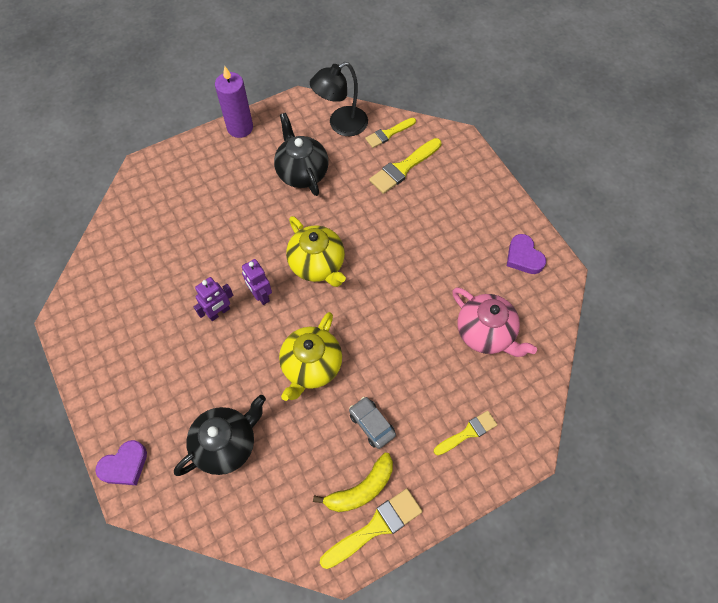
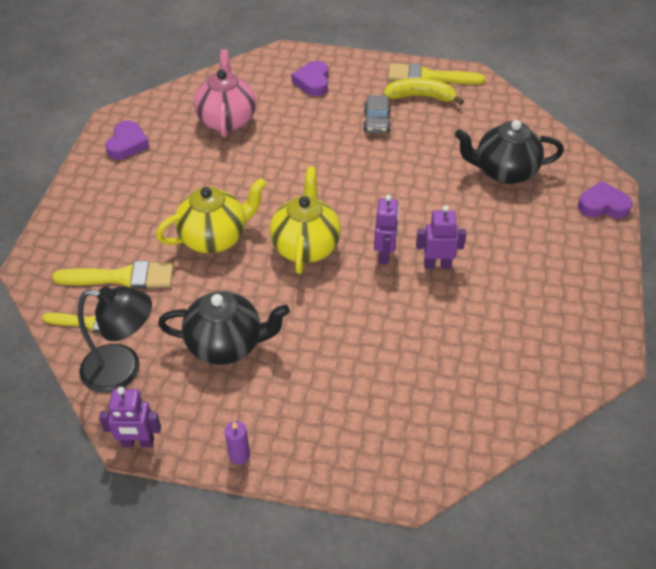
camera: 140 degrees left, 15 degrees down
purple candle [215,66,253,138] -> purple candle [225,421,250,465], size x0.48
black teapot [274,113,329,196] -> black teapot turned 105 degrees counterclockwise [158,291,290,365]
yellow teapot [279,312,342,401] -> yellow teapot moved to [156,178,266,253]
yellow brush [434,411,498,455] -> purple heart [291,61,328,96]
none -> purple robot [99,387,161,447]

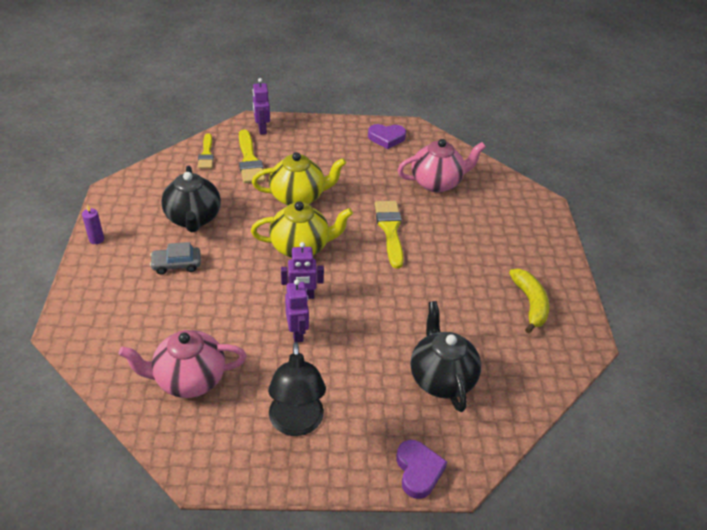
camera: 75 degrees right, 5 degrees down
black lamp [78,286,152,393] -> black lamp moved to [268,342,326,436]
purple robot [99,387,161,447] -> purple robot moved to [252,78,270,135]
yellow teapot [156,178,266,253] -> yellow teapot turned 60 degrees counterclockwise [252,152,346,205]
purple heart [291,61,328,96] -> none
grey car [363,95,391,133] -> grey car moved to [150,242,201,275]
yellow brush [388,63,485,84] -> yellow brush moved to [375,201,404,268]
none -> pink teapot [118,330,247,398]

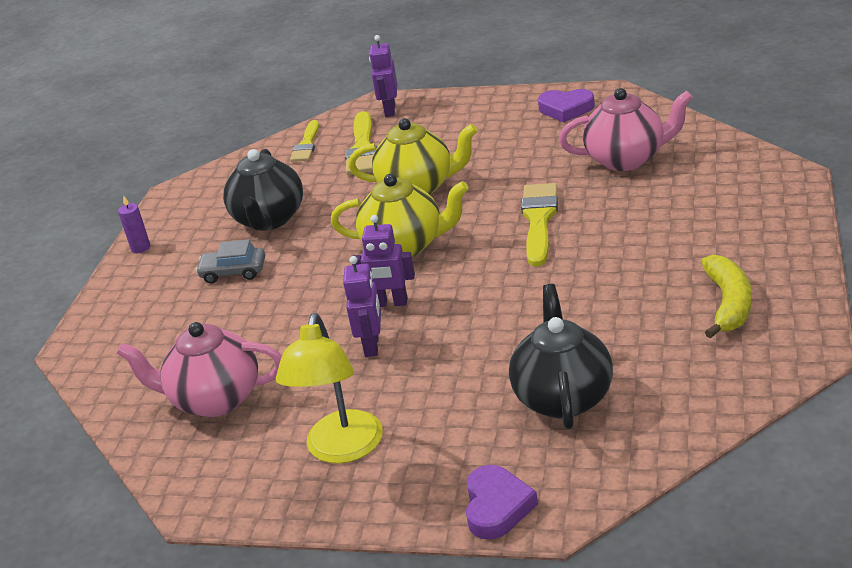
camera: 20 degrees right, 10 degrees down
black lamp [268,342,326,436] -> yellow lamp [276,313,383,464]

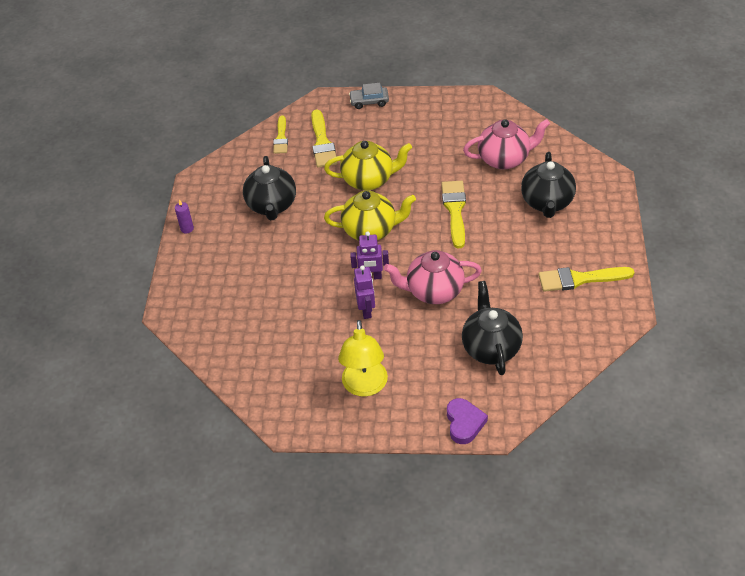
camera: 10 degrees left, 15 degrees up
pink teapot [117,322,282,417] -> pink teapot moved to [384,250,482,304]
grey car [196,239,265,284] -> grey car moved to [349,83,389,109]
purple robot [369,35,397,117] -> none
purple heart [538,89,595,122] -> none
yellow banana [701,255,752,339] -> yellow brush [538,267,635,292]
none -> black teapot [521,152,576,218]

